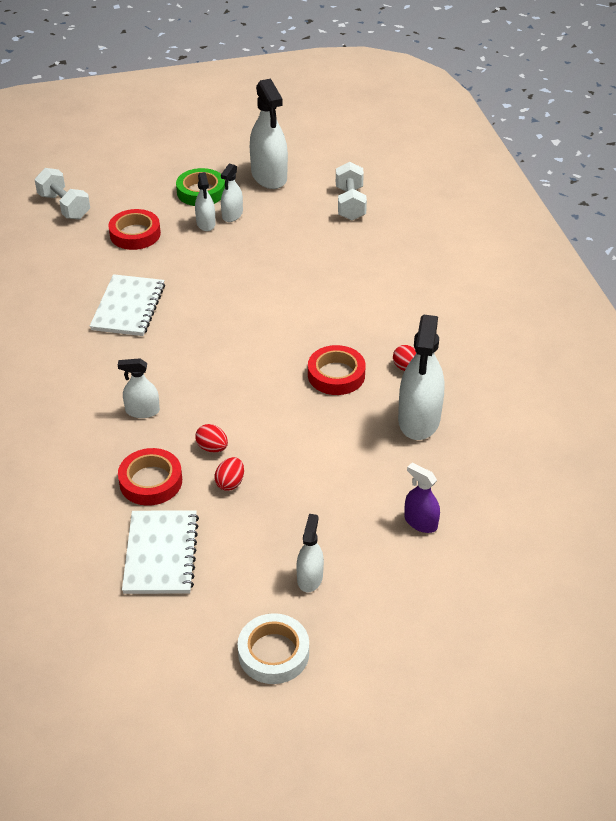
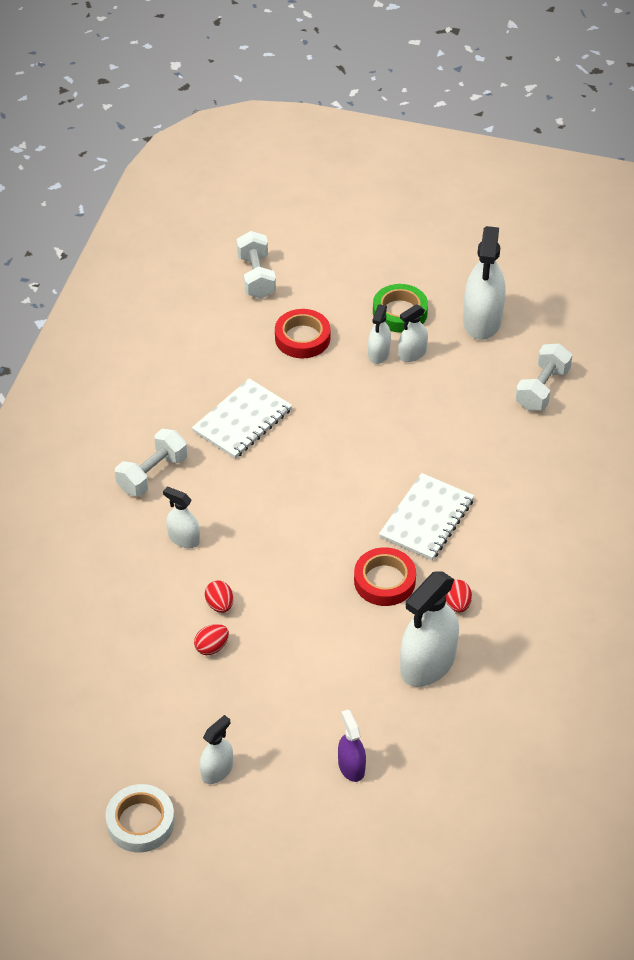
camera: 30 degrees right, 5 degrees up
red tape [118,448,182,506] -> none
white notebook [122,510,199,594] -> white notebook moved to [379,473,474,560]
none -> white dumbbell [115,429,187,497]

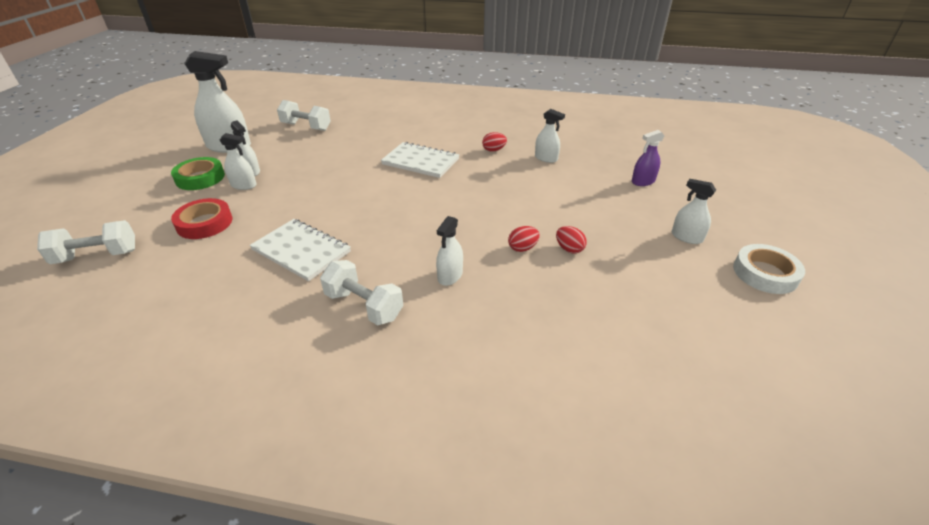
camera: 95 degrees left, 10 degrees down
red tape [354,547,416,606] -> none
white spray bottle [400,571,459,687] -> white spray bottle [535,109,565,163], size x0.53

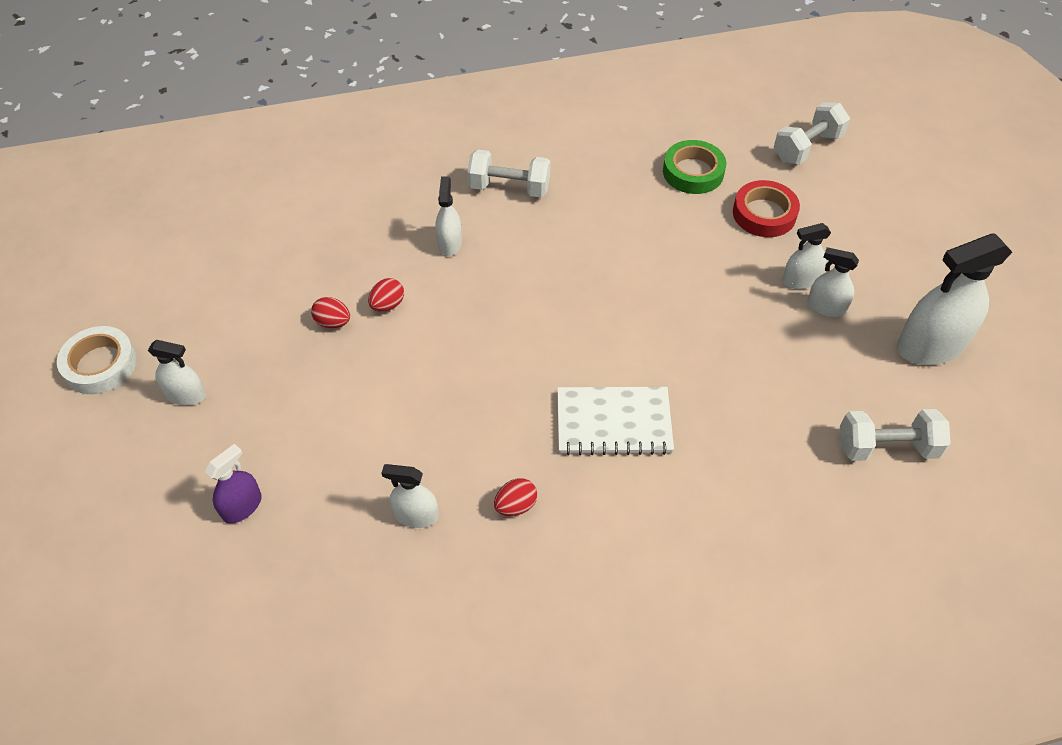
camera: 155 degrees right, 15 degrees up
green tape [171,157,225,190] -> green tape moved to [663,140,726,194]
white notebook [250,219,351,281] -> none

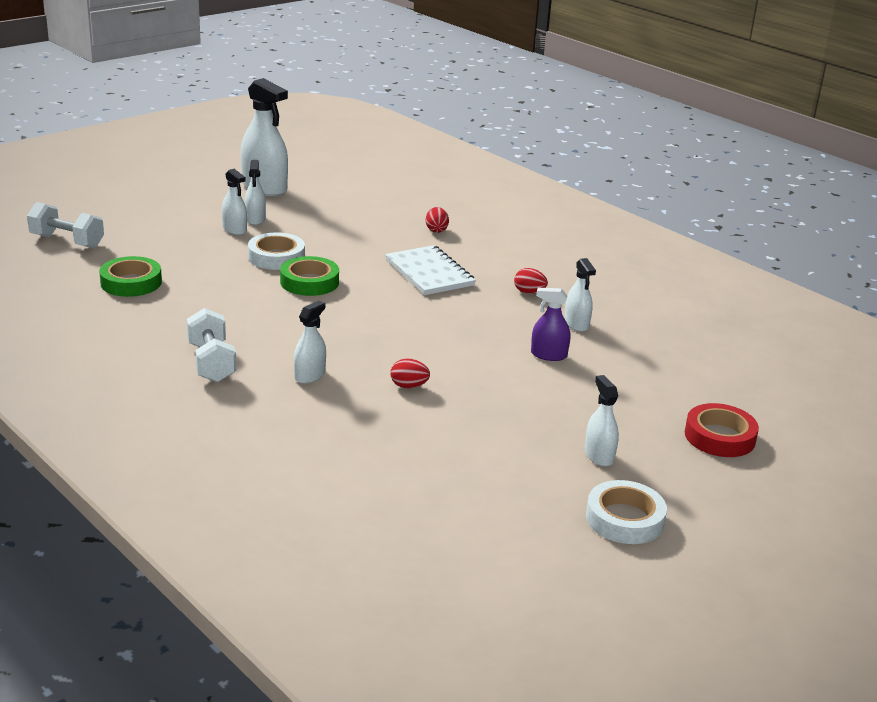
camera: 120 degrees left, 25 degrees down
purple spray bottle [205,444,262,524] -> purple spray bottle moved to [531,288,570,361]
red egg [311,297,350,328] -> red egg moved to [426,207,449,233]
white spray bottle [435,176,462,256] -> white spray bottle turned 150 degrees clockwise [294,301,326,384]
red tape [733,180,800,237] -> red tape moved to [685,403,759,457]
white dumbbell [840,409,951,461] -> none
none -> white tape [248,232,305,270]
none -> green tape [280,256,339,296]

